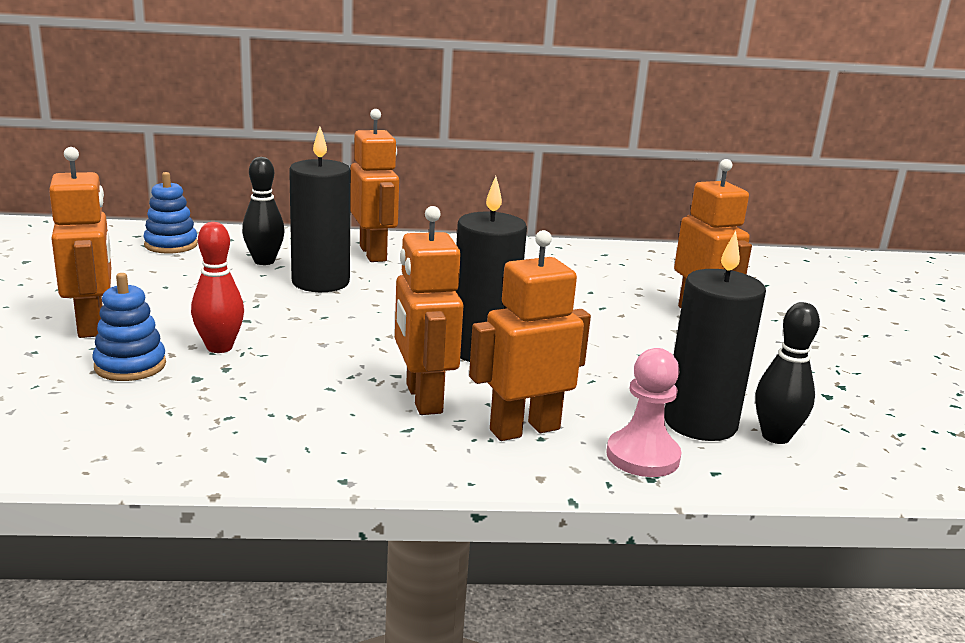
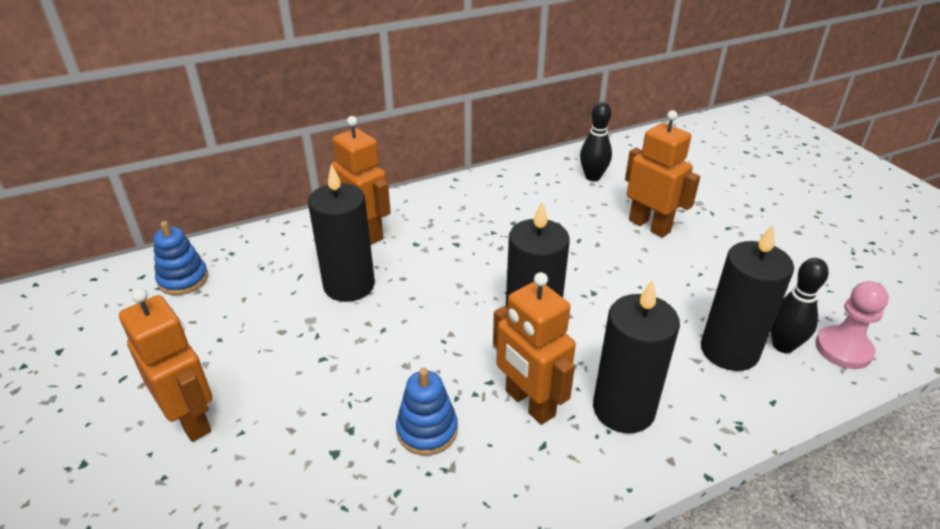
camera: 20 degrees left, 15 degrees up
blue stacking toy [93,273,166,381] -> blue stacking toy moved to [396,368,458,456]
red bowling pin [191,222,244,353] -> none
black bowling pin [242,157,285,265] -> black bowling pin moved to [580,102,612,181]
orange robot [469,230,591,441] -> black candle [593,280,680,433]
pink pawn [607,348,681,477] -> pink pawn moved to [816,281,889,369]

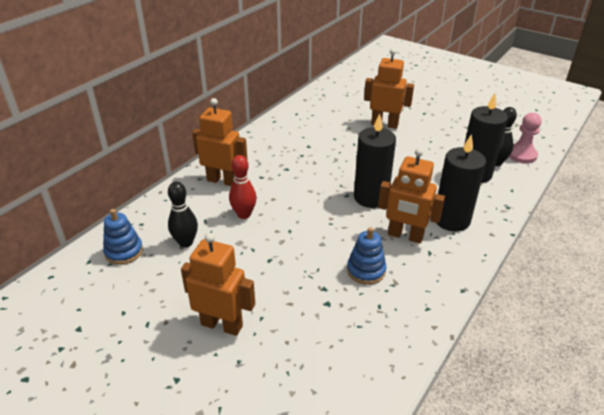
camera: 30 degrees left, 0 degrees up
black candle [308,164,375,302] -> red bowling pin [229,155,257,219]
black bowling pin [580,102,612,181] -> black bowling pin moved to [168,181,198,248]

